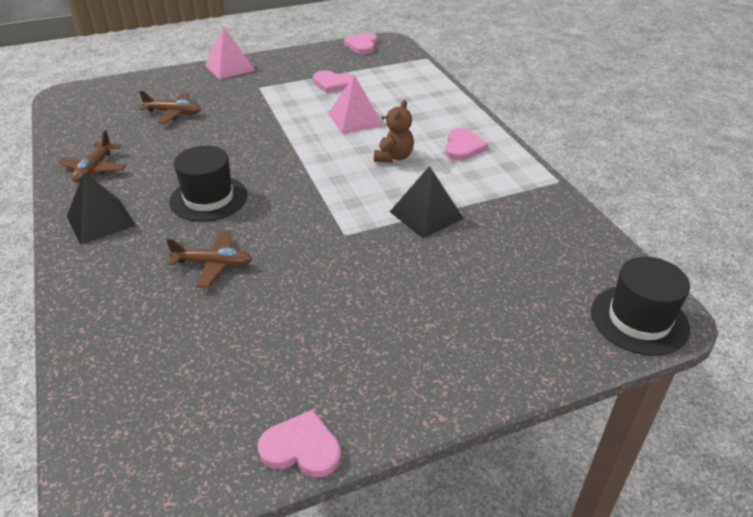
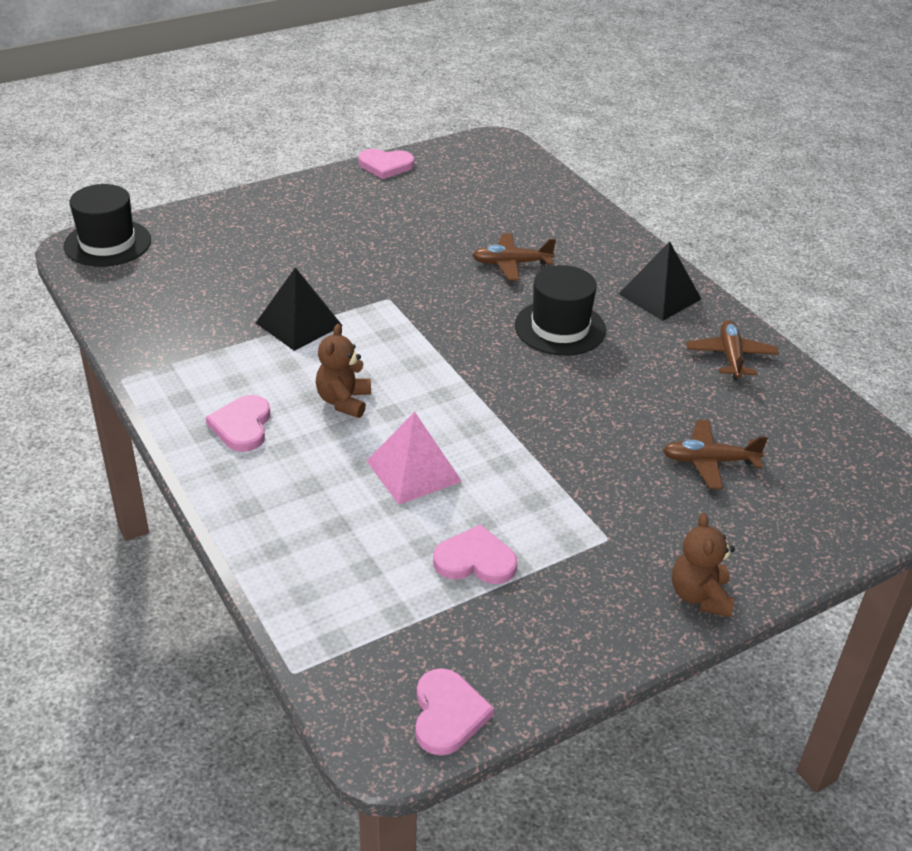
camera: 170 degrees right, 0 degrees up
pink pyramid [205,26,255,79] -> brown teddy bear [672,513,735,617]

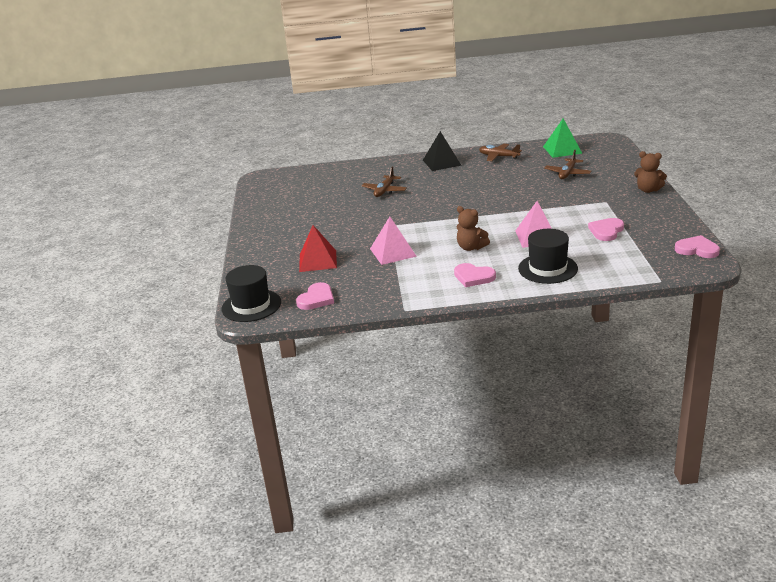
camera: 60 degrees left, 10 degrees down
black pyramid [256,267,343,351] -> pink pyramid [370,217,417,265]
pink heart [358,149,414,179] -> pink heart moved to [296,282,334,310]
black hat [515,265,606,356] -> black hat moved to [518,229,578,284]
none -> red pyramid [299,225,337,272]
none -> green pyramid [543,119,583,158]

